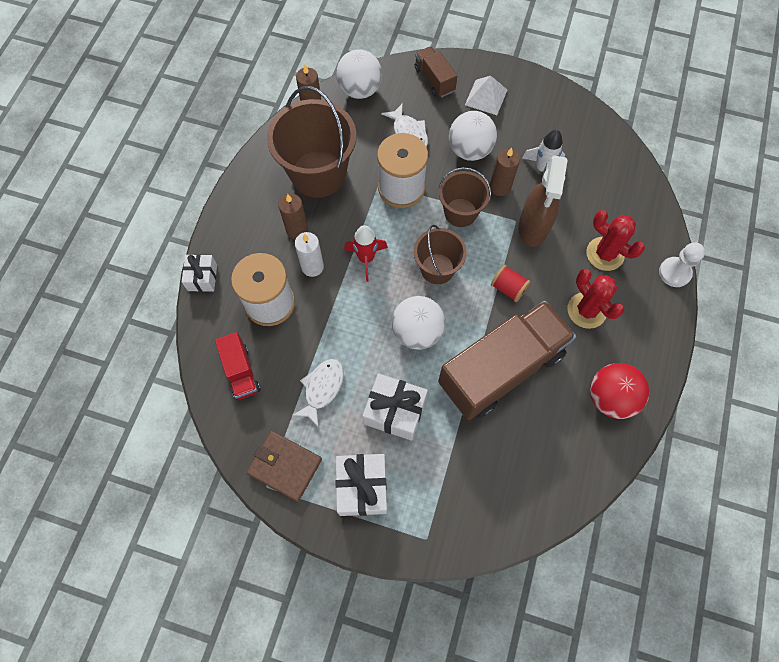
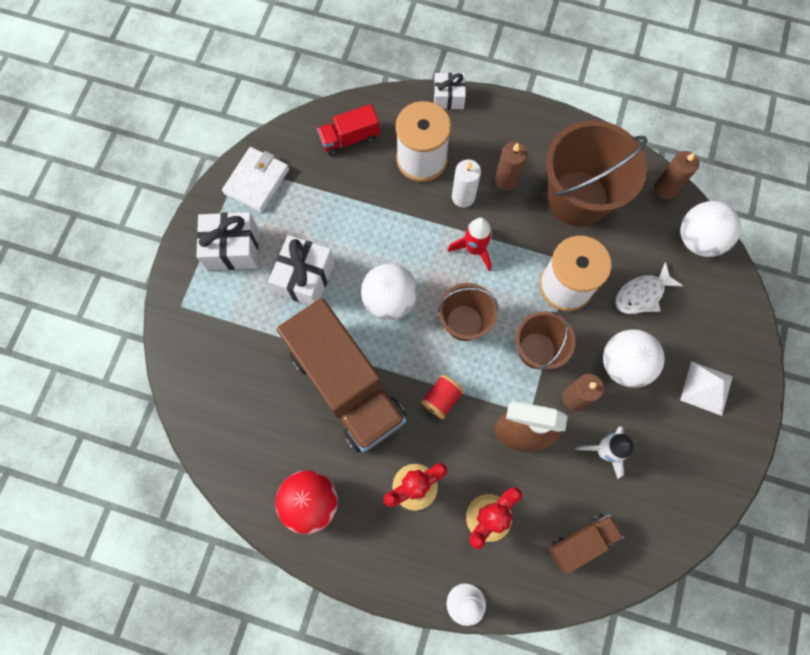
camera: 90 degrees right, 5 degrees up
brown wallet [246,431,322,502] -> white wallet [222,147,289,212]
white fish [292,359,344,428] -> none
brown truck [415,46,457,98] -> brown truck moved to [549,514,624,574]

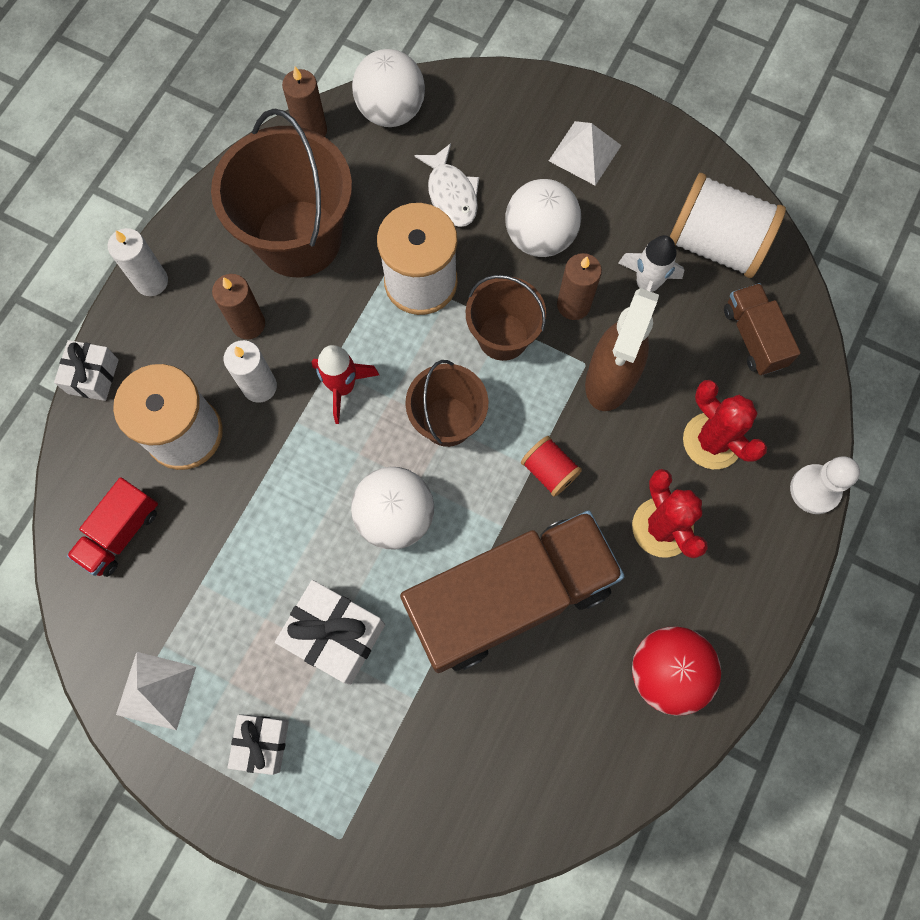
camera: 80 degrees left, 0 degrees up
white gift [196,212,258,270] -> white gift [227,715,289,775], size x0.63
white wallet [222,147,289,212] -> white pyramid [116,652,196,730]
red truck [317,104,380,156] -> red truck turned 45 degrees clockwise [67,477,158,577]
none -> white candle [108,228,168,296]
none -> white spool [670,173,786,278]

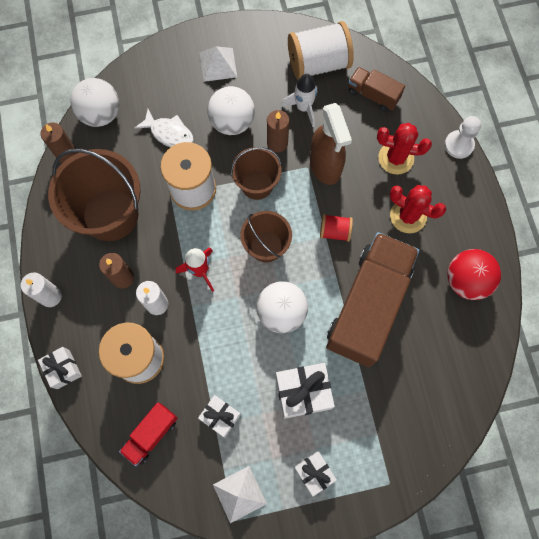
camera: 40 degrees left, 0 degrees up
red truck [67,477,158,577] -> red truck turned 45 degrees clockwise [119,403,178,466]
none -> white gift [198,395,241,437]

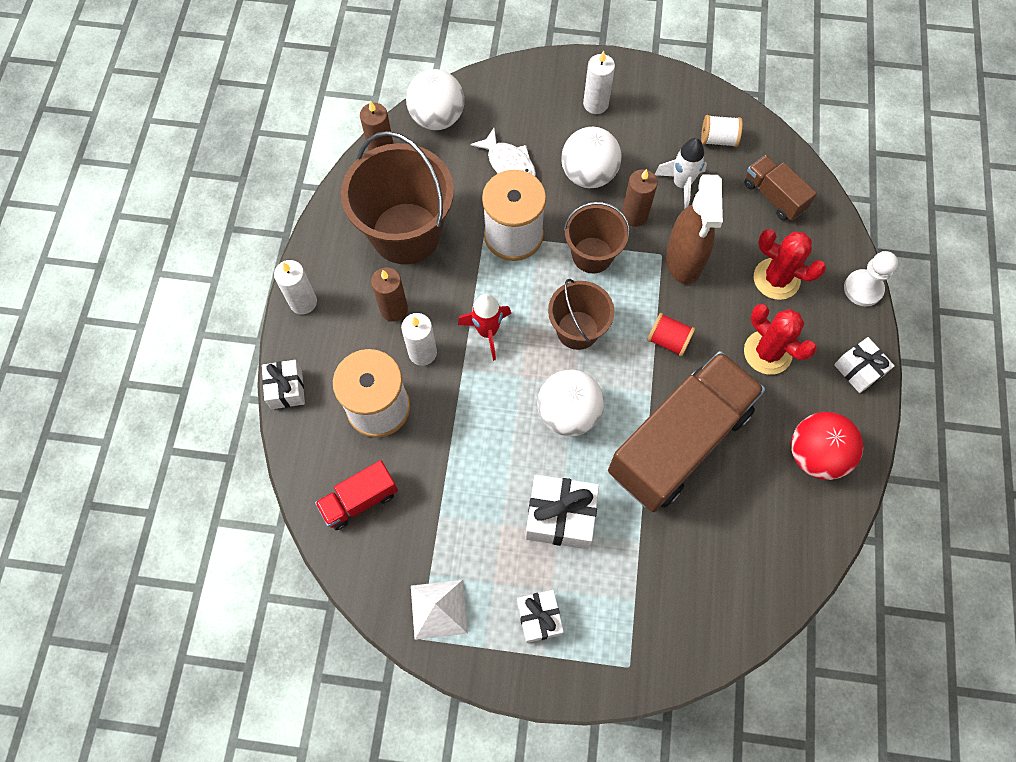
camera: 20 degrees right, 5 degrees down
white gift [198,395,241,437] -> white gift moved to [834,337,895,393]
white pyramid [200,46,237,82] -> white candle [583,51,615,114]
white spool [288,21,354,80] -> white spool [701,115,743,147], size x0.50

